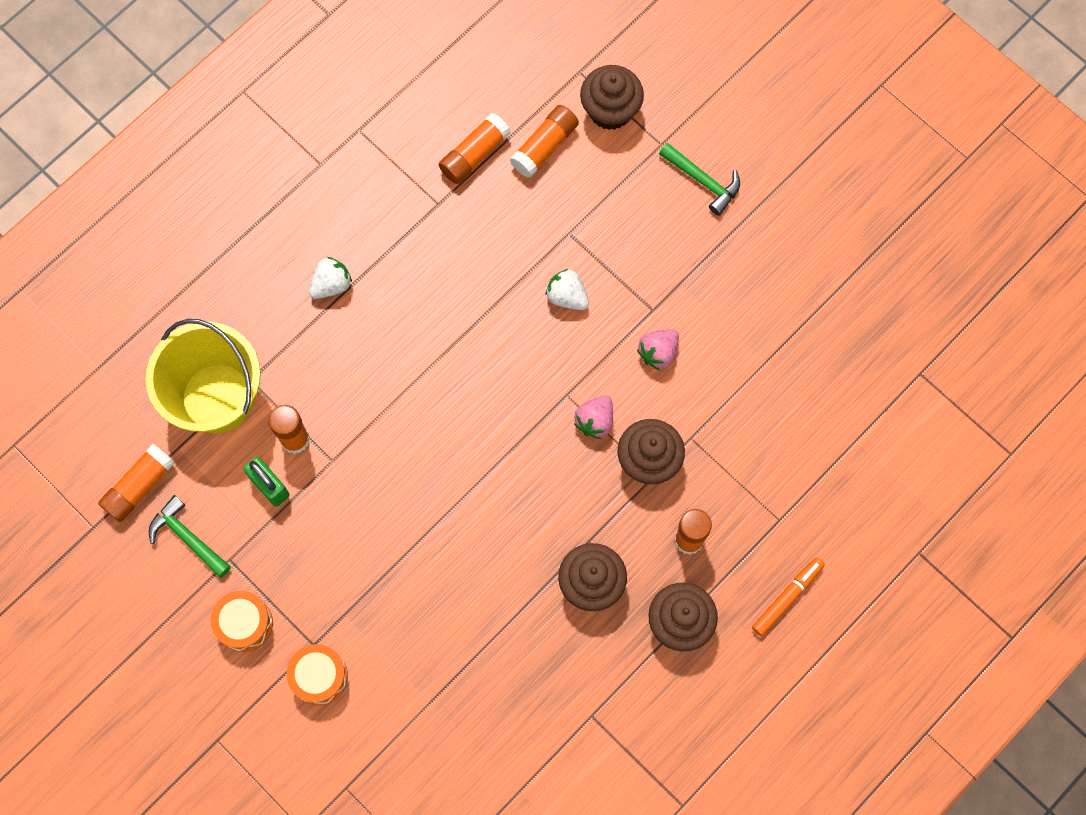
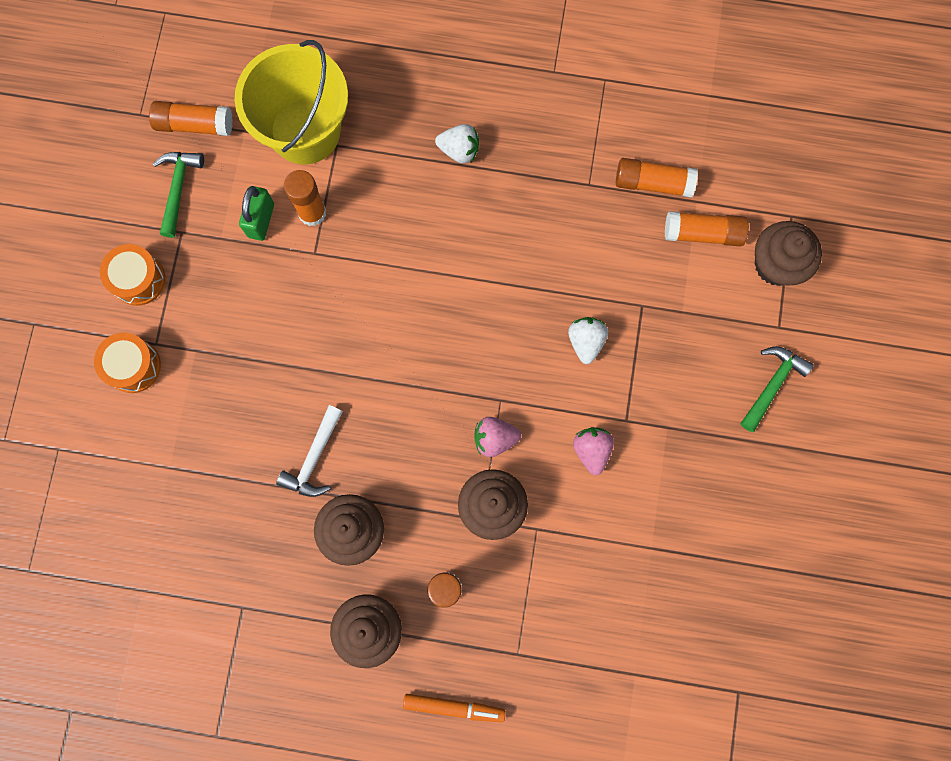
camera: 55 degrees right, 5 degrees up
pink strawberry [637,329,679,371] -> pink strawberry turned 75 degrees clockwise [573,427,614,475]
green hammer [659,143,740,216] -> green hammer turned 150 degrees counterclockwise [740,346,814,432]
none -> white hammer [276,405,343,497]

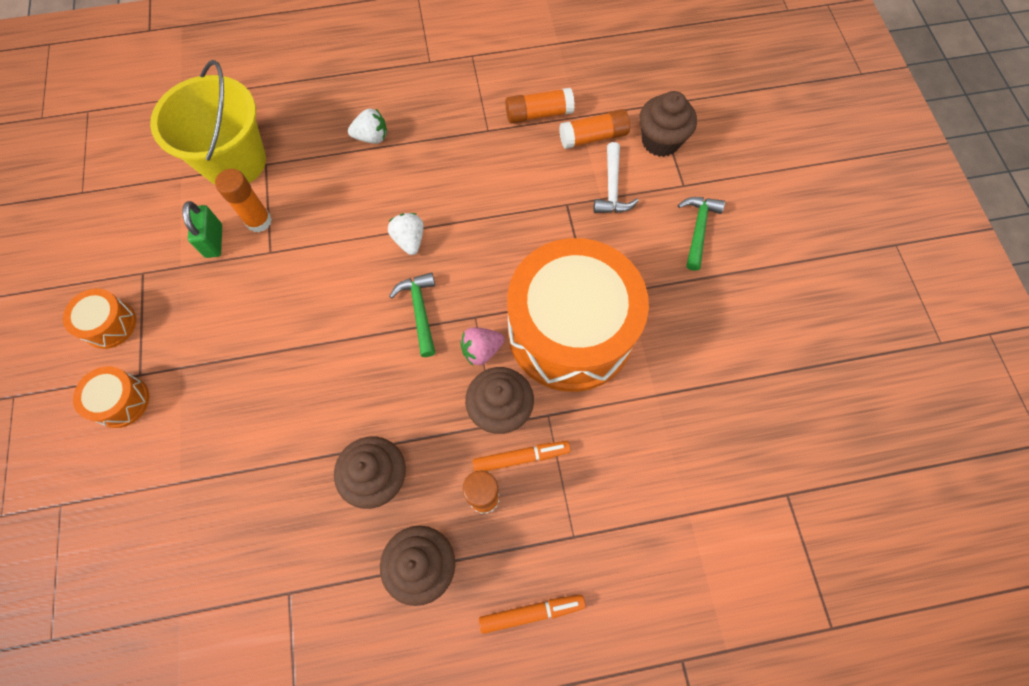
camera: 20 degrees left, 10 degrees down
orange glue stick [149,101,233,136] -> none
green hammer [153,152,204,238] -> green hammer moved to [389,272,435,357]
white hammer [276,405,343,497] -> white hammer moved to [594,142,639,213]
white strawberry [568,317,608,364] -> white strawberry moved to [388,213,424,255]
pink strawberry [573,427,614,475] -> orange drum [507,238,649,392]
none -> orange marker [473,441,571,472]

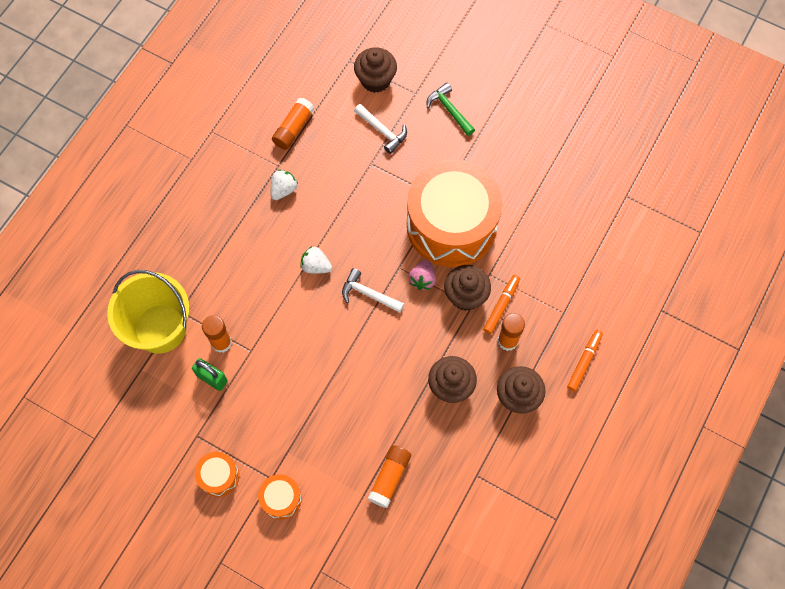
camera: 50 degrees left, 0 degrees up
white strawberry [348,108,387,144] -> white strawberry moved to [271,170,298,200]
green hammer [389,272,435,357] -> white hammer [342,268,404,313]
orange glue stick [559,109,630,149] -> orange glue stick moved to [368,445,411,508]

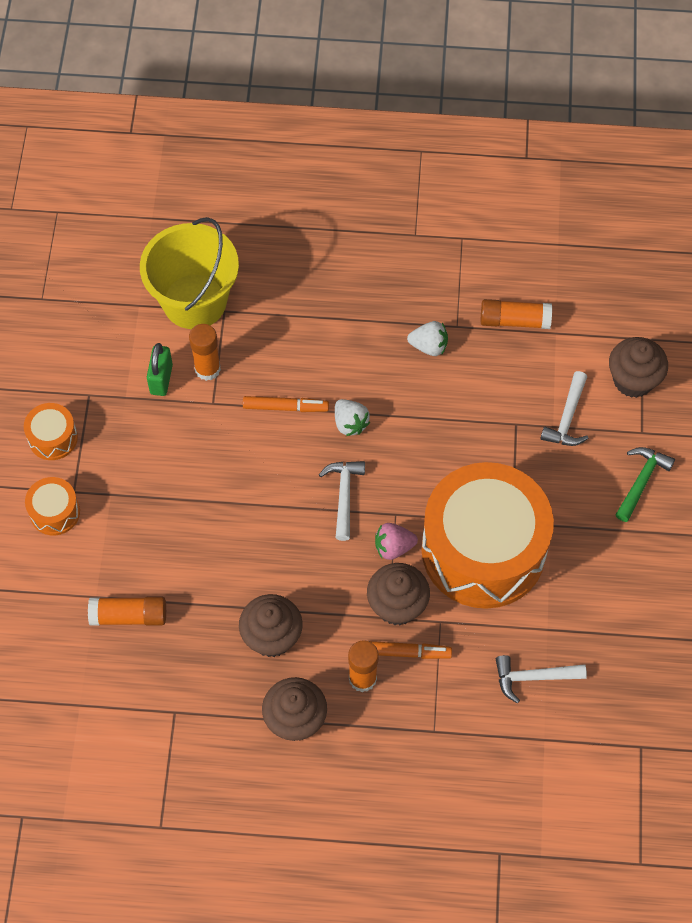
camera: 65 degrees right, 5 degrees down
white strawberry [300,246,332,274] -> white strawberry turned 150 degrees clockwise [335,399,370,436]
orange marker [567,330,603,392] -> orange marker moved to [243,396,329,412]
none -> white hammer [496,655,587,703]

